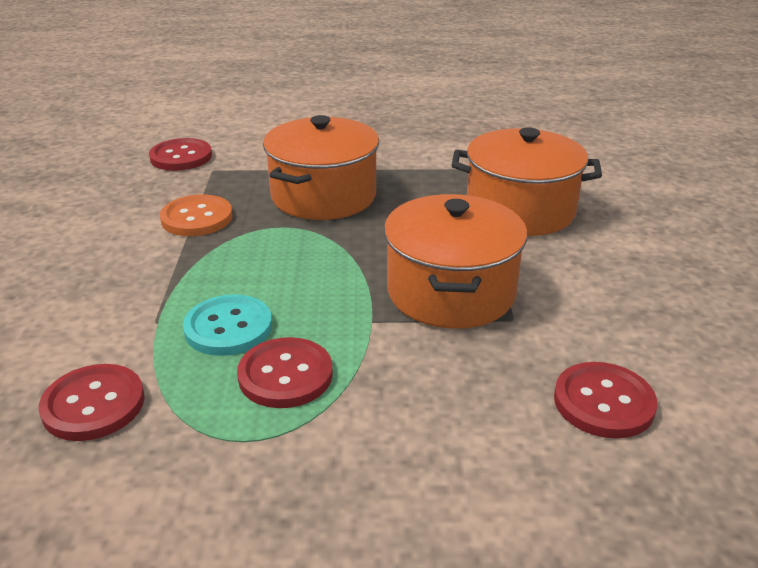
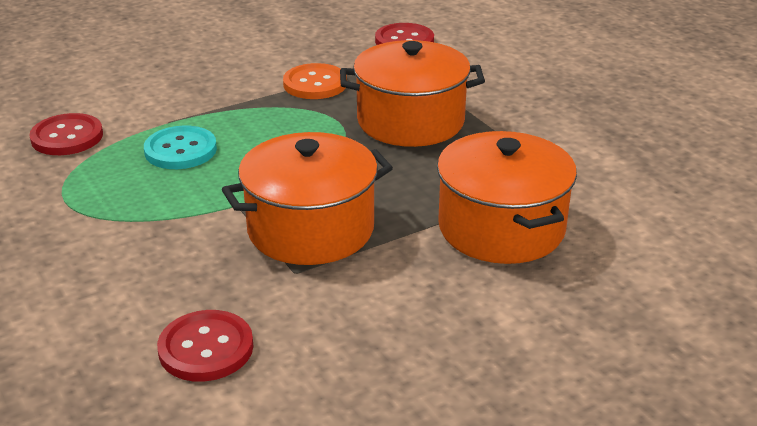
camera: 60 degrees right, 0 degrees up
red button [237,337,333,408] -> none

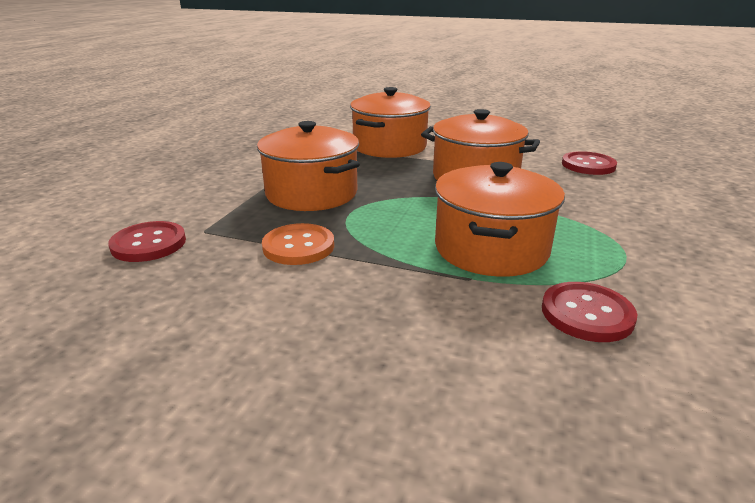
camera: 130 degrees left, 5 degrees down
turquoise button [144,125,217,169] -> orange pot [435,162,565,277]

